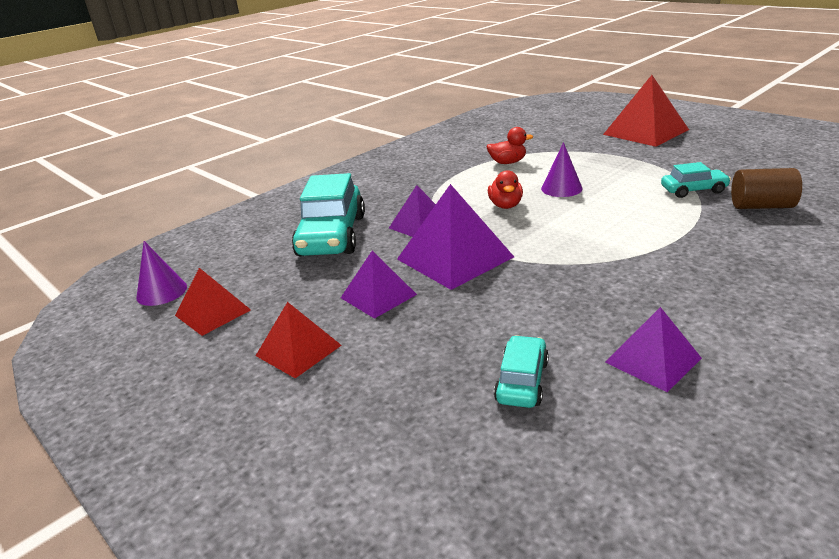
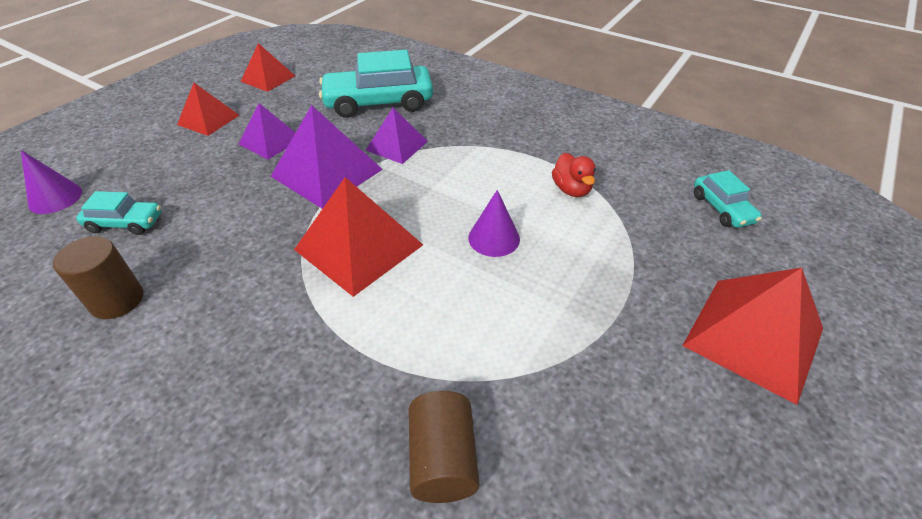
camera: 75 degrees right, 15 degrees up
purple cone [136,241,187,306] -> purple cone moved to [21,150,82,214]
red duck [488,170,523,209] -> none
purple pyramid [605,307,702,392] -> brown cylinder [53,236,143,319]
turquoise car [661,162,731,198] -> turquoise car moved to [694,170,762,228]
none -> red pyramid [294,177,423,297]

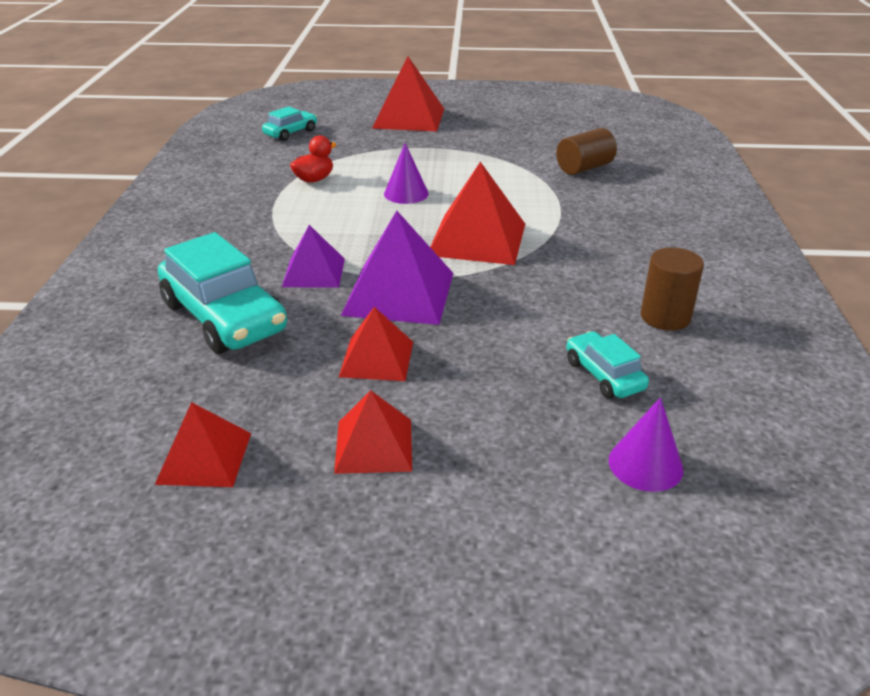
camera: 120 degrees left, 10 degrees down
purple pyramid [239,103,295,159] -> red pyramid [339,307,413,381]

